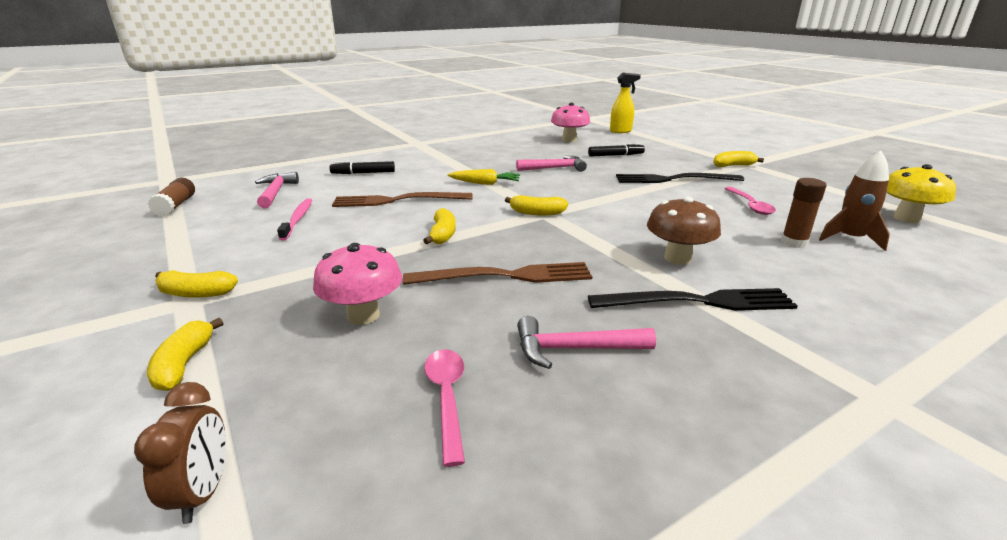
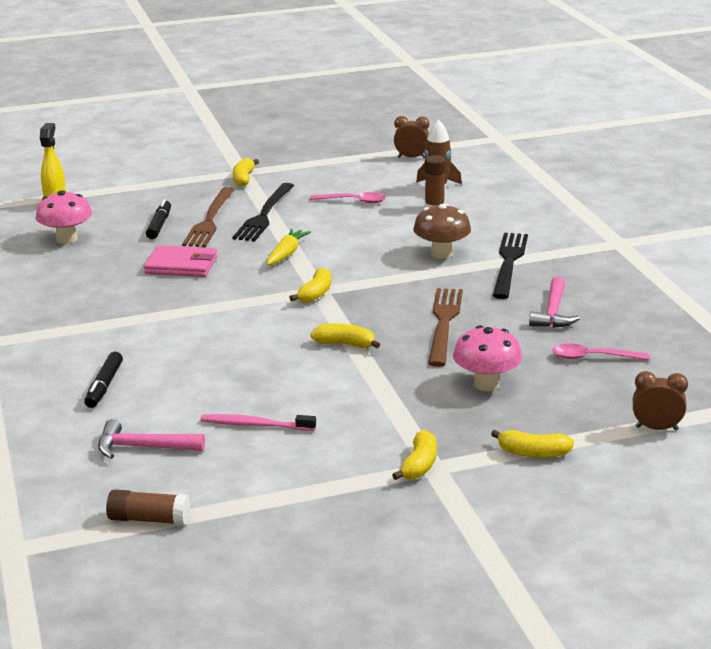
camera: 75 degrees left, 0 degrees up
brown fork [332,192,473,207] -> brown fork moved to [182,187,235,247]
yellow carrot [447,169,520,185] -> yellow carrot moved to [267,229,311,265]
pink hammer [516,156,587,172] -> pink wallet [144,245,217,277]
yellow mushroom [887,164,956,223] -> brown clock [394,116,429,158]

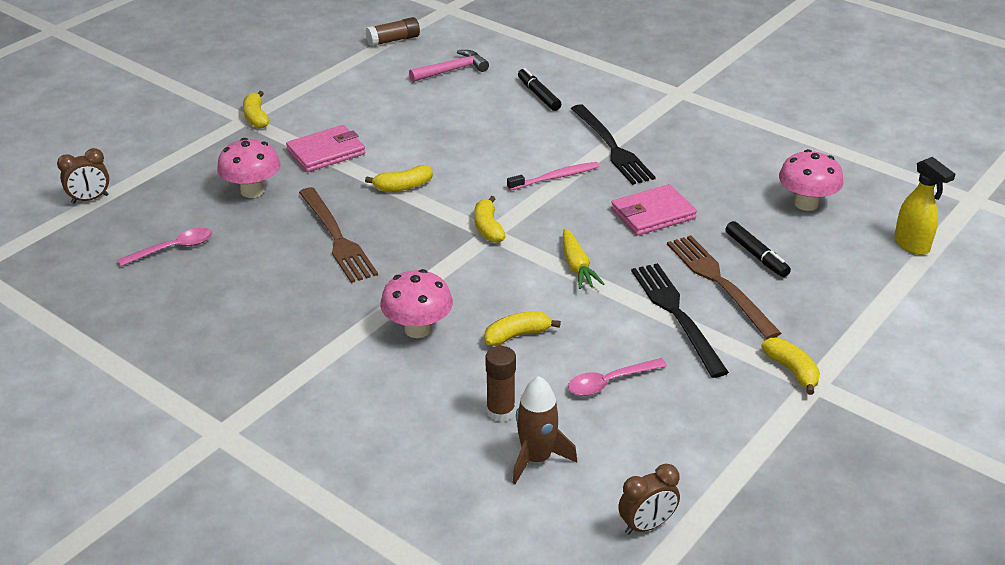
camera: 145 degrees right, 10 degrees up
pink toothbrush [200,414,316,431] -> pink toothbrush moved to [507,162,600,190]
brown mushroom [413,204,471,259] -> pink mushroom [380,269,453,338]
yellow banana [491,430,574,458] -> yellow banana moved to [484,311,561,346]
black fork [493,233,528,299] -> black fork moved to [571,104,656,185]
pink hammer [529,277,580,328] -> none
none -> pink wallet [286,125,365,172]

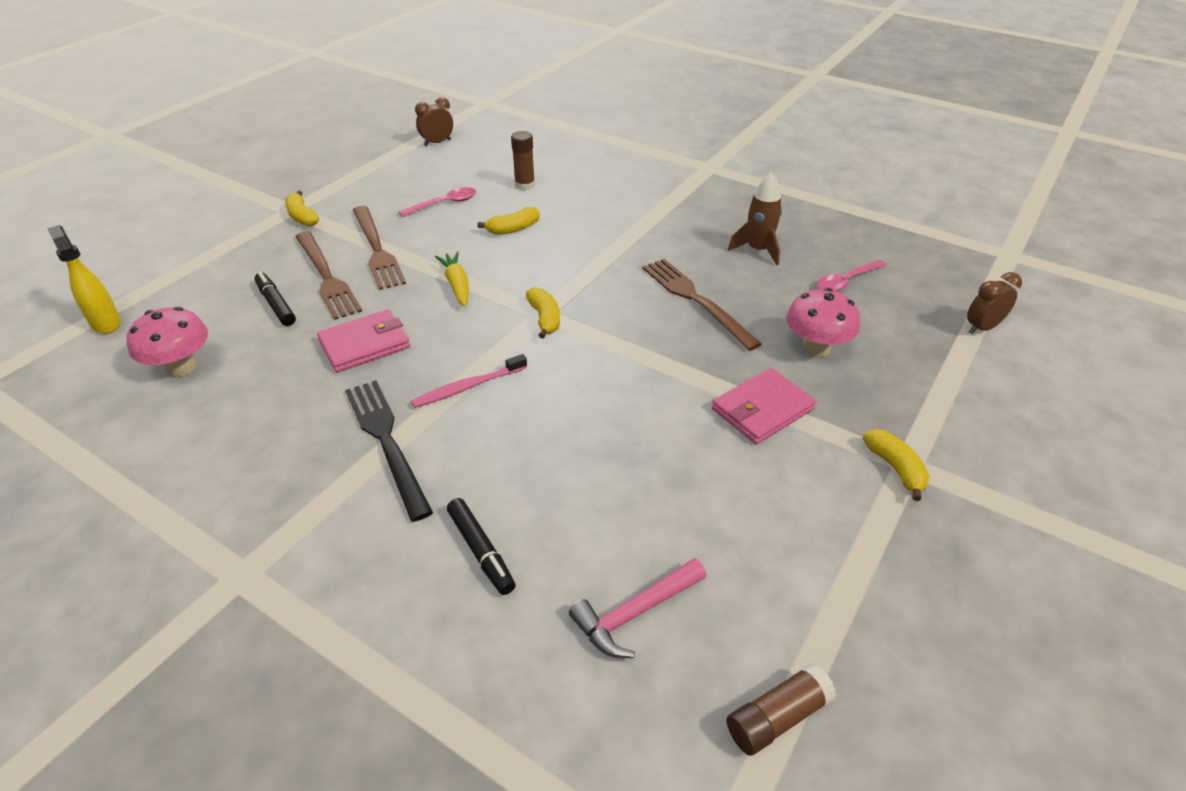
camera: 175 degrees right, 5 degrees up
yellow banana [365,165,433,192] -> none
pink mushroom [380,269,453,338] -> none
brown rocket [512,376,577,484] -> brown rocket moved to [728,172,782,265]
black fork [631,263,729,378] -> brown fork [353,206,406,290]

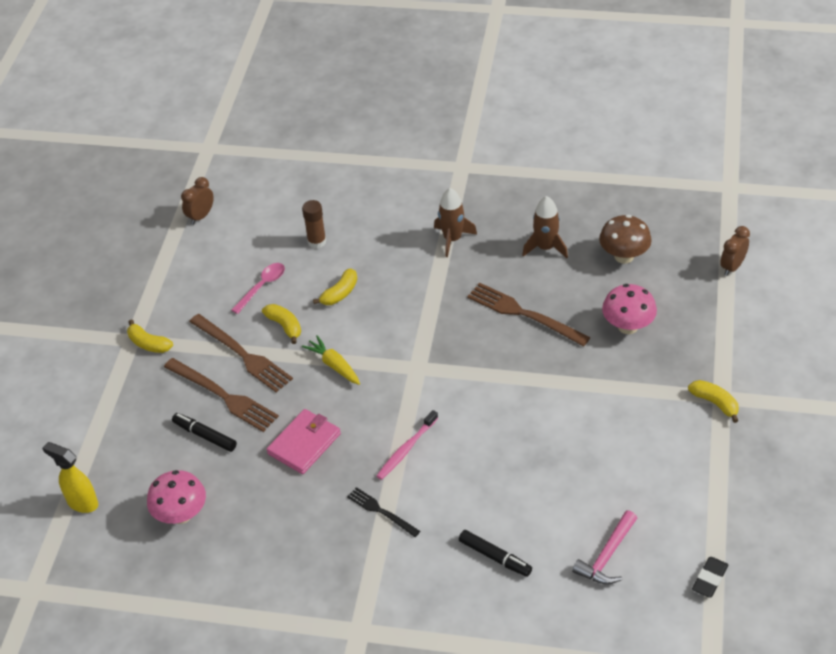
camera: 20 degrees left, 5 degrees up
black fork [345,380,433,522] -> black fork [347,487,420,537], size x0.58
yellow banana [526,288,560,339] -> yellow banana moved to [262,304,301,344]
pink wallet [712,368,816,444] -> none
brown glue stick [726,663,836,756] -> black eraser [692,557,729,598]
pink spoon [817,260,887,292] -> brown mushroom [599,215,652,264]
none -> brown rocket [434,188,477,257]

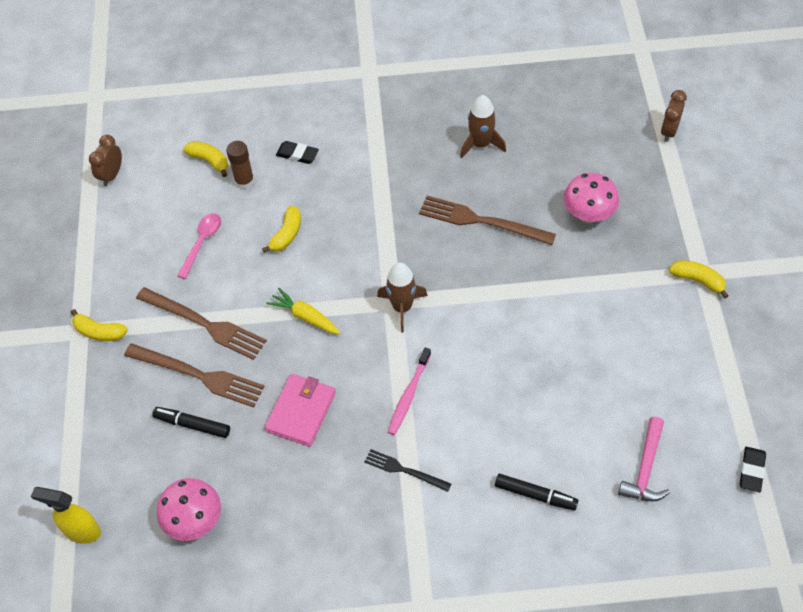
camera: 15 degrees left, 10 degrees up
yellow banana [262,304,301,344] -> yellow banana moved to [183,141,228,177]
brown rocket [434,188,477,257] -> brown rocket moved to [377,262,428,333]
brown mushroom [599,215,652,264] -> none
none -> black eraser [276,141,319,164]

